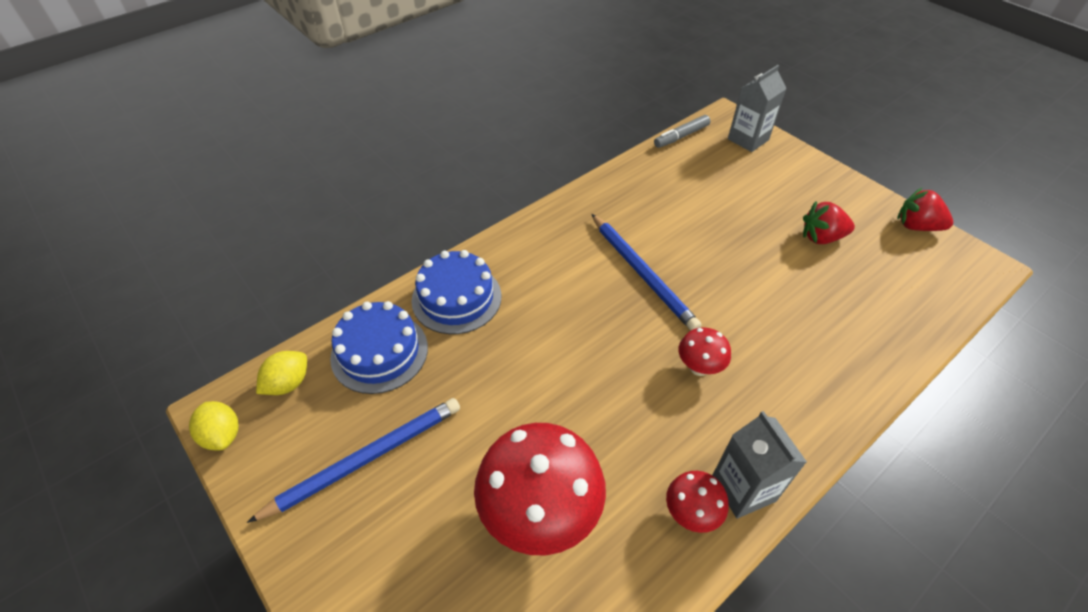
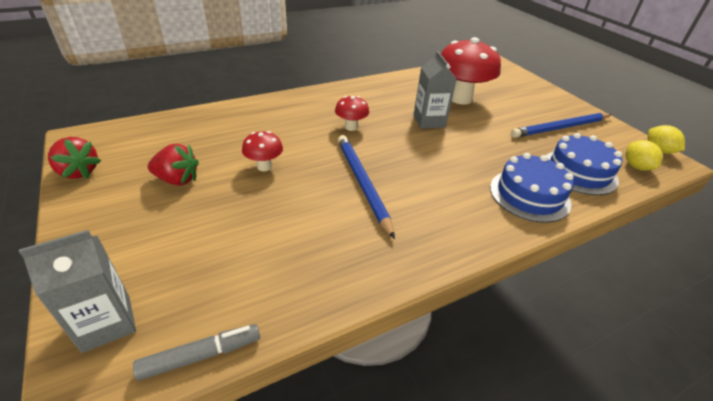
camera: 170 degrees left, 10 degrees down
yellow lemon [256,351,307,395] -> yellow lemon turned 60 degrees counterclockwise [626,140,663,171]
red mushroom [666,471,728,533] -> red mushroom moved to [242,131,283,171]
grey carton [712,411,807,519] -> grey carton moved to [413,51,457,129]

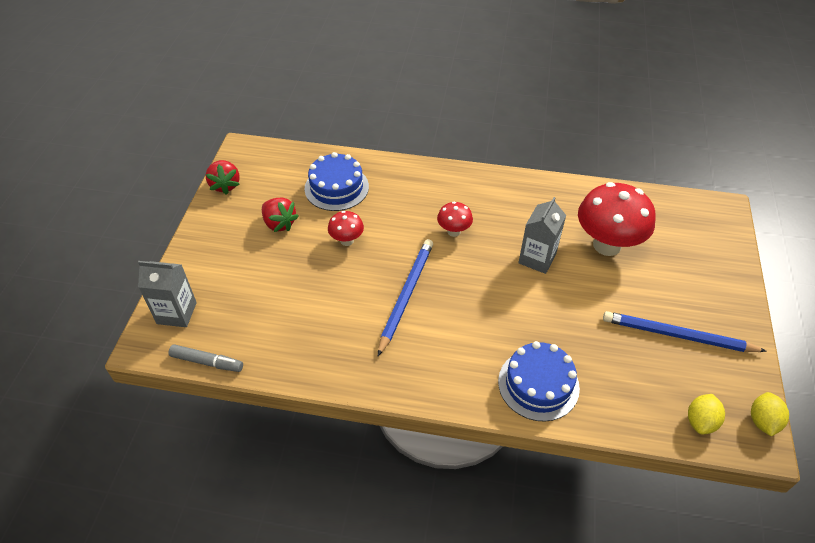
camera: 40 degrees right, 10 degrees up
blue cake [546,133,622,195] -> blue cake moved to [304,152,369,211]

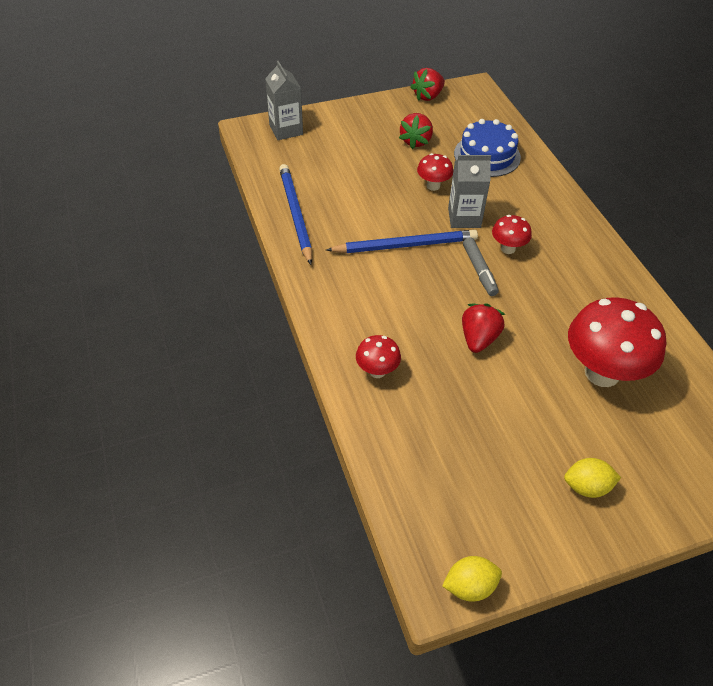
camera: 60 degrees right, 0 degrees up
grey marker [168,344,243,372] -> grey marker moved to [463,237,499,296]
blue cake [498,341,580,422] -> red mushroom [356,335,401,378]
grey carton [519,197,566,274] -> grey carton moved to [448,155,491,228]
blue pencil [603,311,767,352] -> blue pencil moved to [279,164,312,265]
yellow lemon [688,394,725,435] -> yellow lemon moved to [564,458,621,498]
none -> red strawberry [462,303,505,353]

